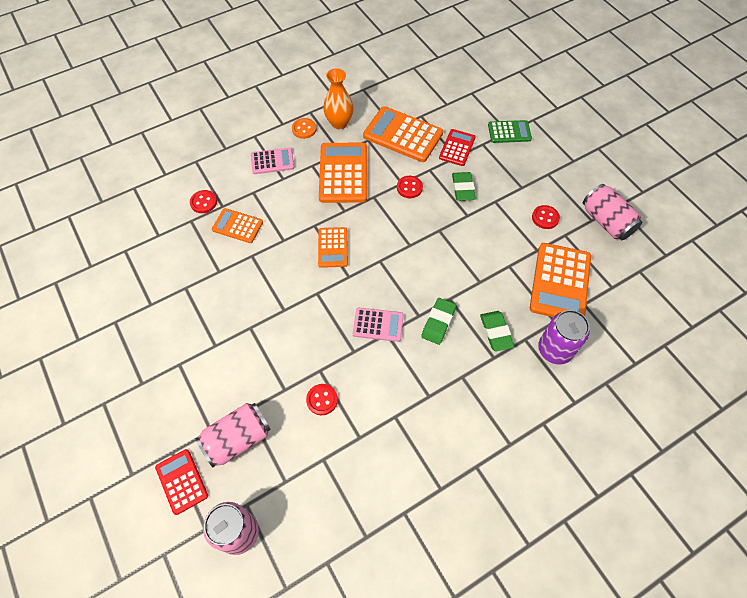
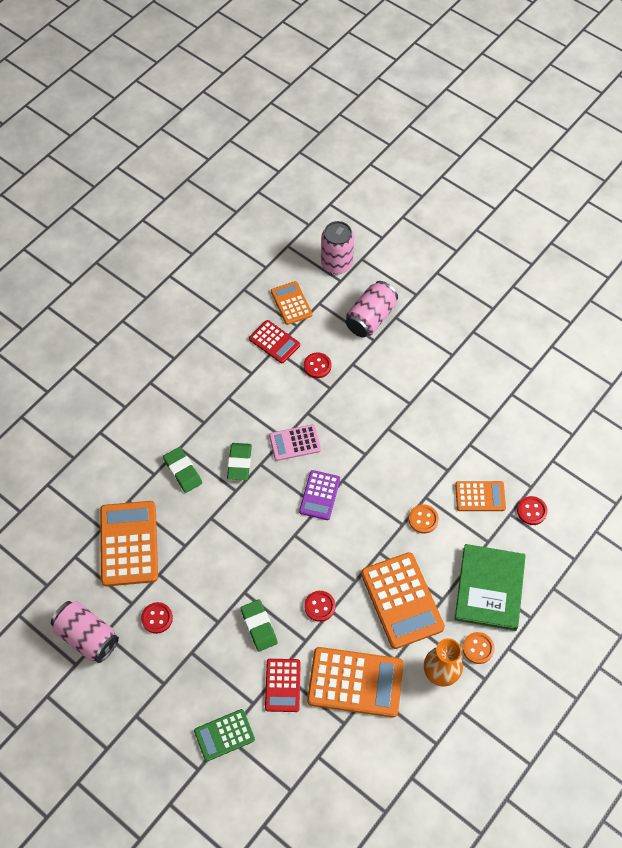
camera: 160 degrees right, 0 degrees up
red calculator [155,449,208,515] -> red calculator moved to [249,320,300,363]
pink calculator [251,147,294,174] -> green book [455,544,526,631]
orange calculator [318,227,348,268] -> orange calculator moved to [271,281,312,325]
purple can [538,310,590,364] -> none
none -> purple calculator [299,470,340,520]
none -> orange button [409,504,439,534]

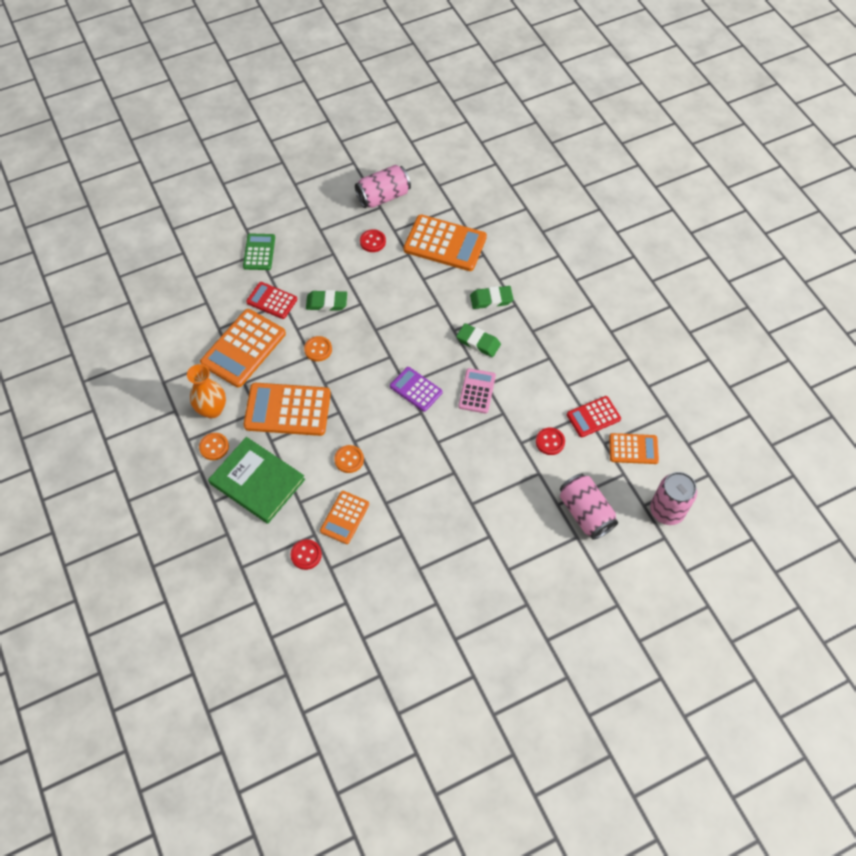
camera: 115 degrees right, 0 degrees up
red button [304,591,335,622] -> orange button [304,336,332,362]

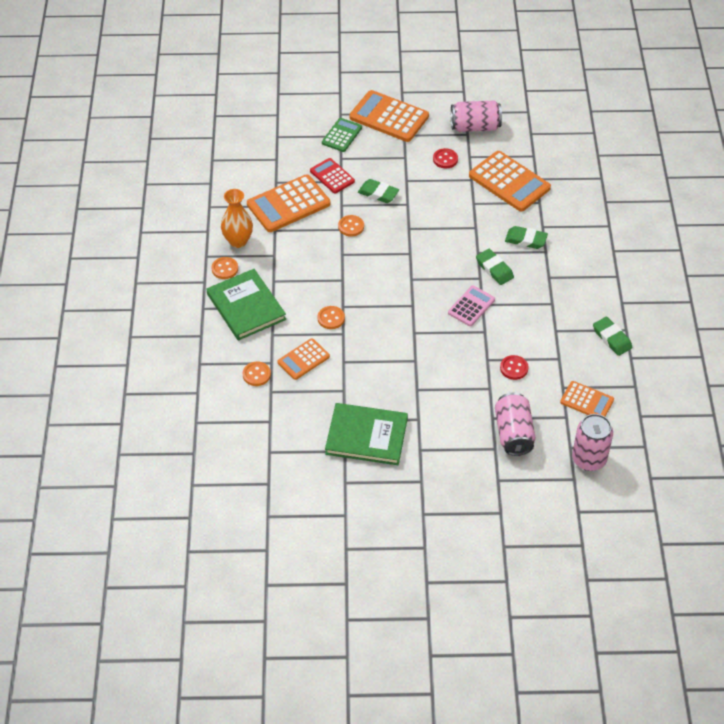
camera: 25 degrees right, 10 degrees down
orange calculator [243,383,331,436] -> orange calculator moved to [349,90,429,142]
red button [290,539,322,570] -> orange button [243,362,271,386]
purple calculator [390,367,442,412] -> none
red calculator [567,396,621,437] -> none
none -> green book [325,403,408,465]
none -> green eraser [593,317,632,356]

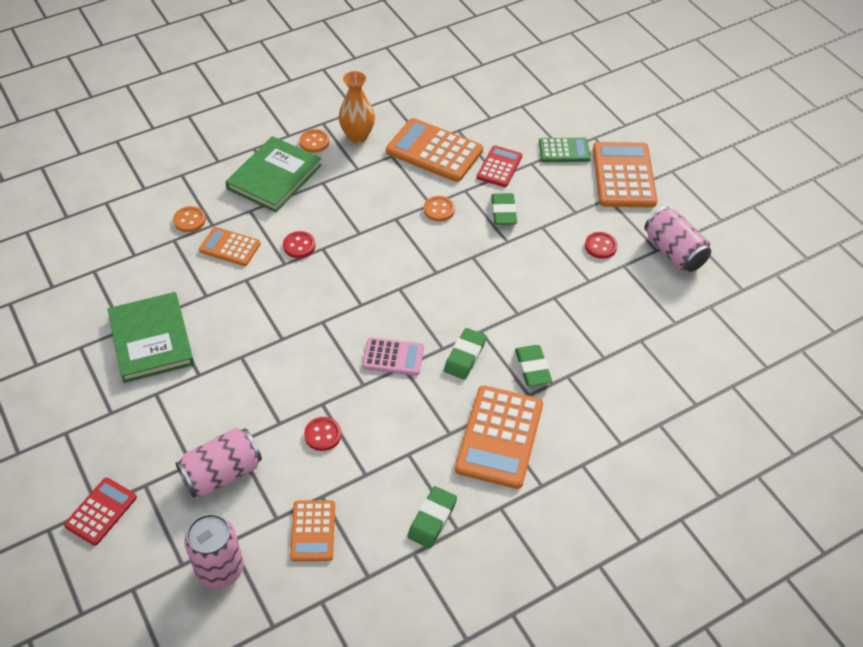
camera: 60 degrees right, 0 degrees up
orange button [318,306,345,329] -> red button [283,231,316,258]
orange calculator [469,151,551,212] -> orange calculator moved to [455,385,543,489]
none -> red calculator [64,478,137,546]

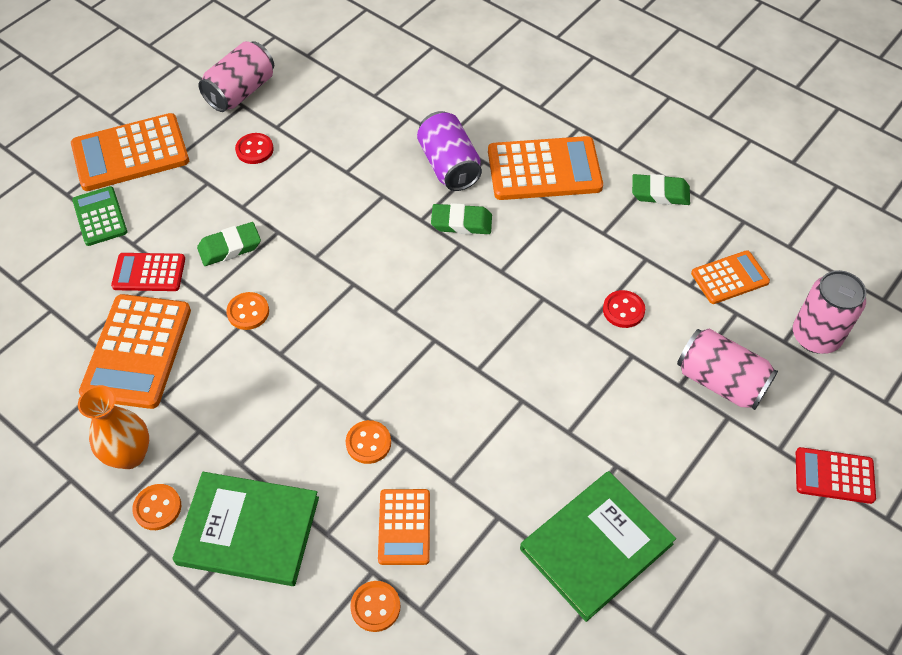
camera: 110 degrees left, 5 degrees up
red button [283,231,316,258] -> orange button [346,420,391,464]
pink calculator [362,337,424,376] -> none
green eraser [515,345,552,386] -> purple can [417,111,482,191]

